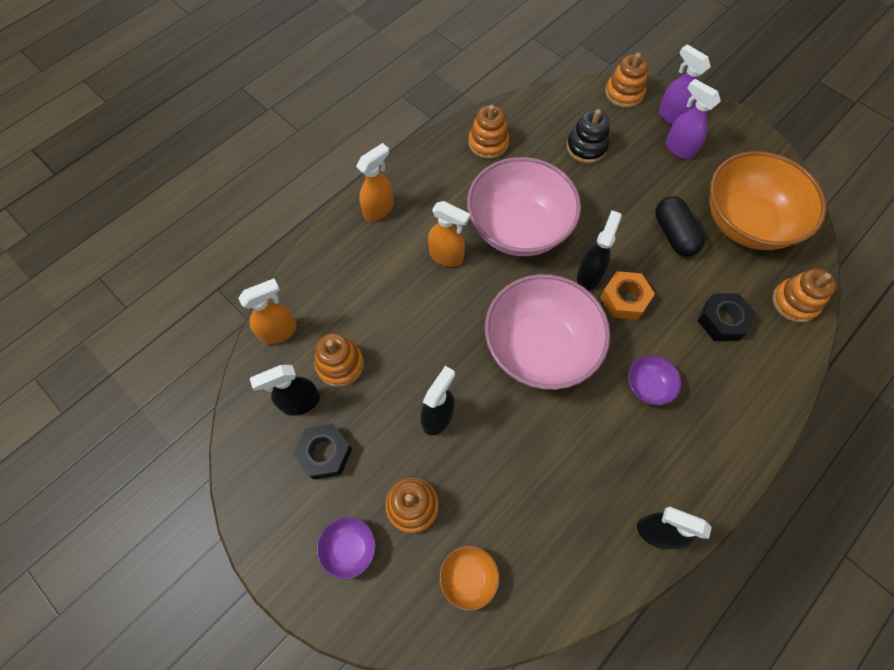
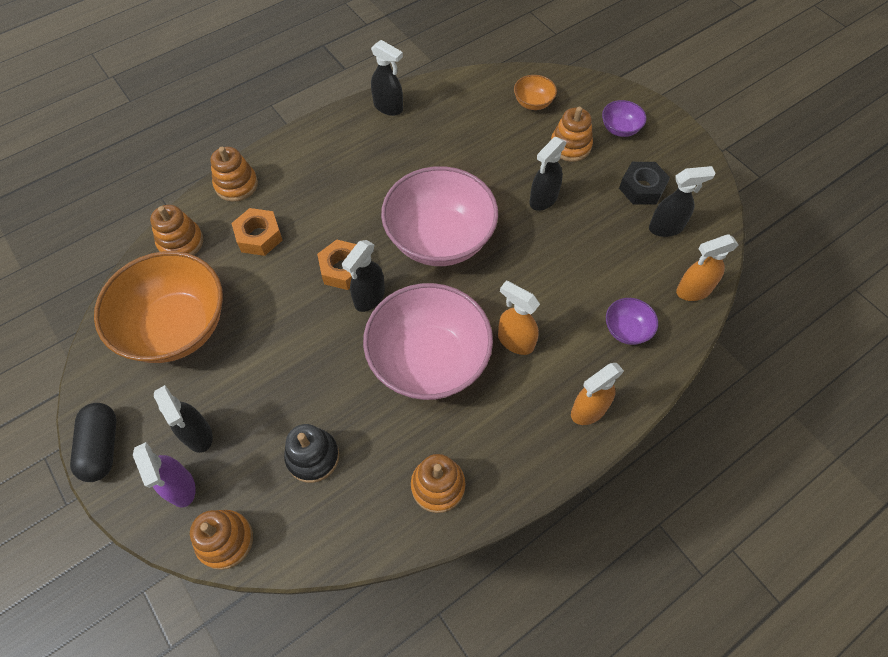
camera: 170 degrees left, 5 degrees down
orange stacking toy [314,333,364,387] -> orange stacking toy moved to [210,147,258,202]
purple bowl [628,355,681,405] -> purple bowl moved to [606,298,658,345]
black capsule [655,196,705,257] -> black capsule moved to [70,403,116,482]
purple spray bottle [665,79,721,159] -> black spray bottle [154,385,213,453]
black nut [698,293,756,341] -> orange nut [232,208,283,256]

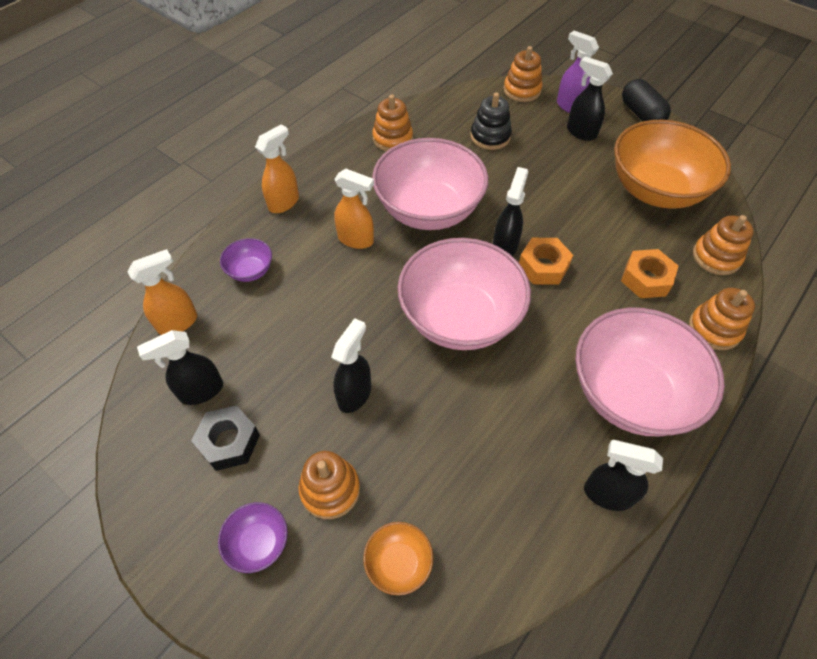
camera: 165 degrees right, 5 degrees down
none -> pink bowl [575,307,725,436]

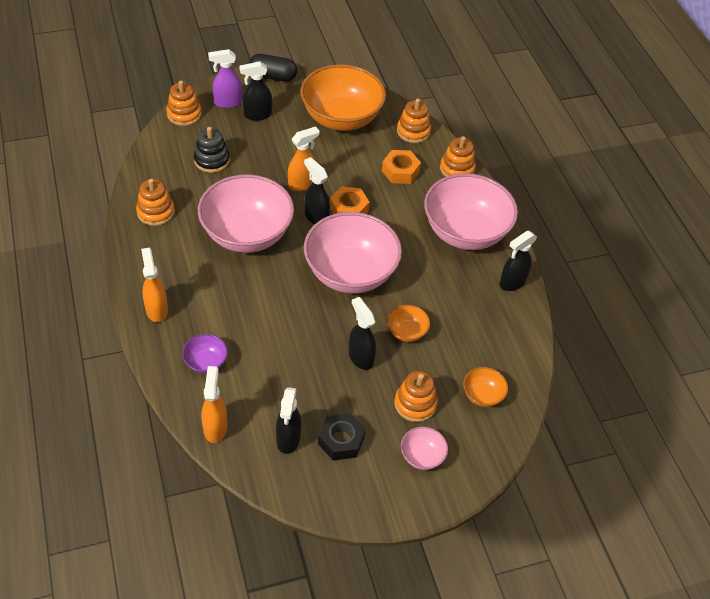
camera: 60 degrees left, 5 degrees down
purple bowl [218,502,288,573] -> pink bowl [401,427,448,470]
orange spray bottle [334,168,374,249] -> orange spray bottle moved to [288,126,320,191]
none -> orange bowl [387,305,430,342]

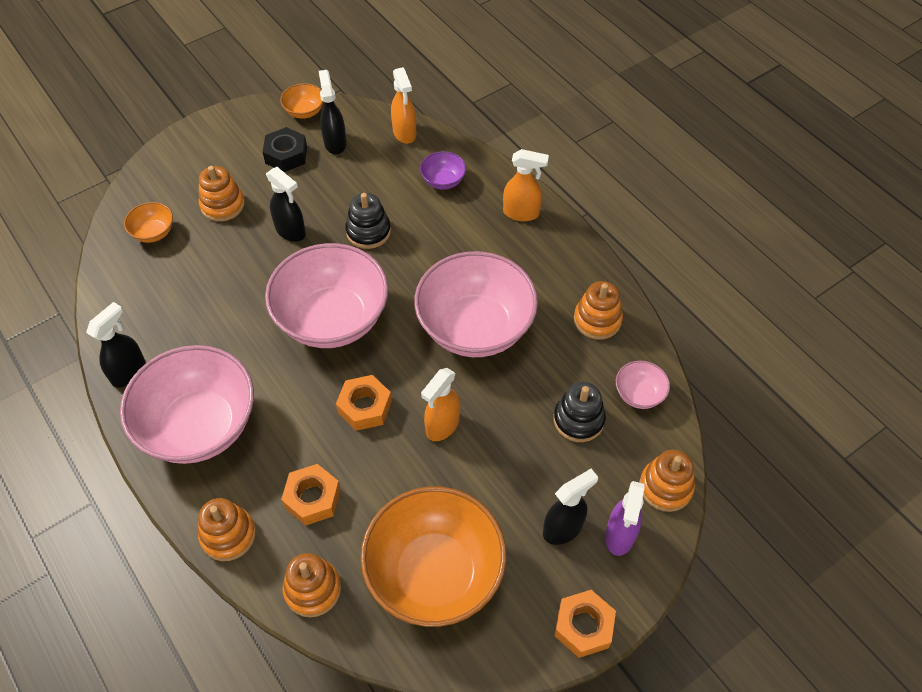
camera: 165 degrees right, 5 degrees up
orange spray bottle [141,248,168,322] -> orange spray bottle turned 45 degrees counterclockwise [503,149,549,221]
purple spray bottle [208,49,242,108] -> purple spray bottle turned 135 degrees clockwise [605,481,644,556]
black capsule [248,54,297,82] -> orange nut [554,590,616,658]
black spray bottle [304,157,330,225] -> none
orange bowl [387,305,430,342] -> orange bowl moved to [280,83,323,119]
pink bowl [401,427,448,470] -> pink bowl moved to [616,361,670,409]
none -> black stacking toy [345,193,391,249]

